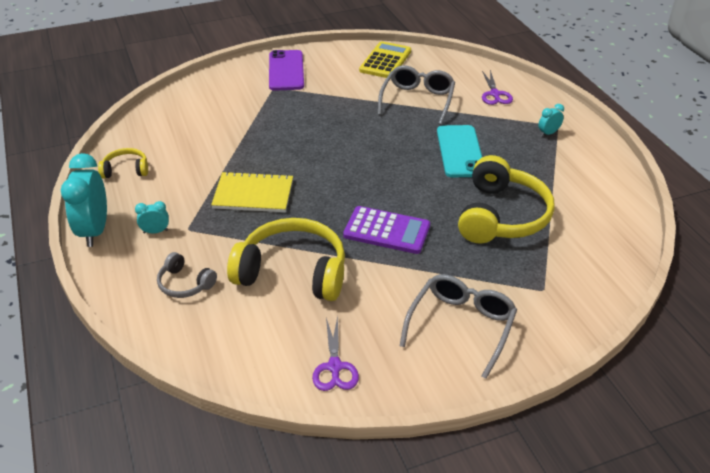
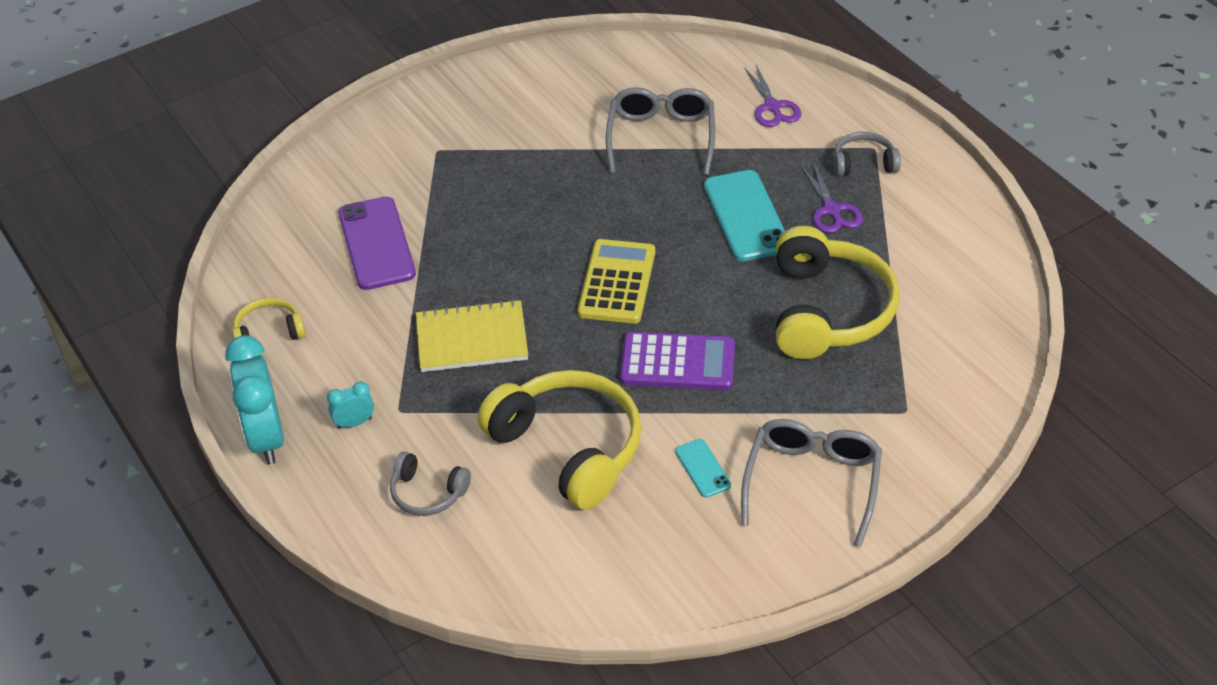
camera: 10 degrees left, 5 degrees up
yellow headphones [227,218,345,301] -> yellow headphones turned 45 degrees clockwise [478,370,642,510]
purple phone [269,50,304,91] -> purple phone moved to [338,196,416,290]
purple scissors [312,316,359,391] -> purple scissors moved to [801,162,863,233]
yellow calculator [359,41,411,78] -> yellow calculator moved to [578,239,655,324]
turquoise clock [538,104,564,136] -> grey headphones [834,132,901,176]
none -> turquoise phone [675,439,731,498]

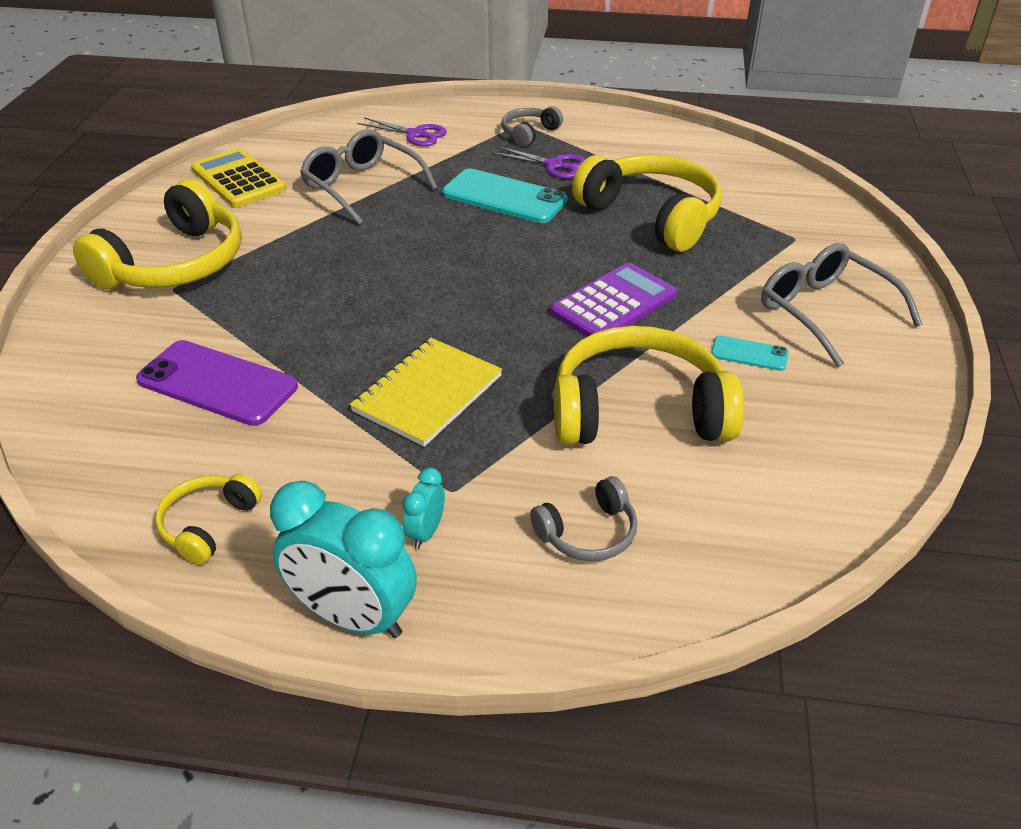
camera: 50 degrees left, 5 degrees down
yellow calculator [578,239,655,324] -> yellow calculator moved to [191,148,286,208]
none -> yellow headphones [73,179,242,290]

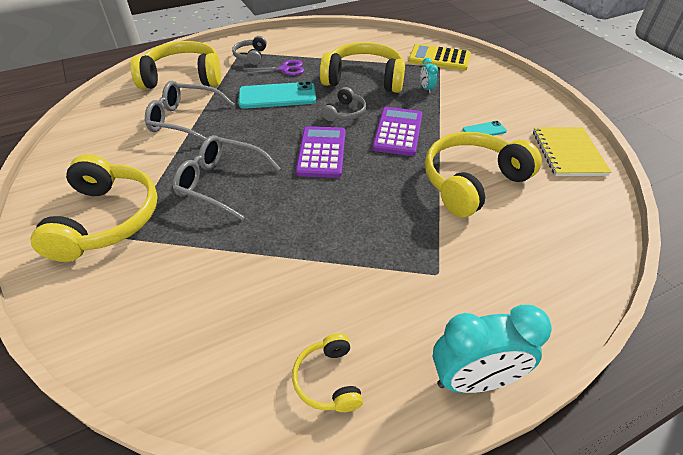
camera: 35 degrees left, 5 degrees up
purple phone [136,340,298,426] -> none
yellow calculator [191,148,286,208] -> yellow calculator moved to [409,44,471,71]
yellow notebook [350,338,502,447] -> yellow notebook moved to [533,127,611,176]
purple scissors [358,117,447,146] -> yellow headphones [130,41,221,89]
turquoise clock [403,468,445,549] -> turquoise clock moved to [420,58,438,94]
grey headphones [530,476,637,561] -> grey headphones moved to [322,87,366,121]
grey glasses [761,243,922,367] -> grey glasses moved to [173,135,281,220]
none -> purple calculator [296,126,345,178]

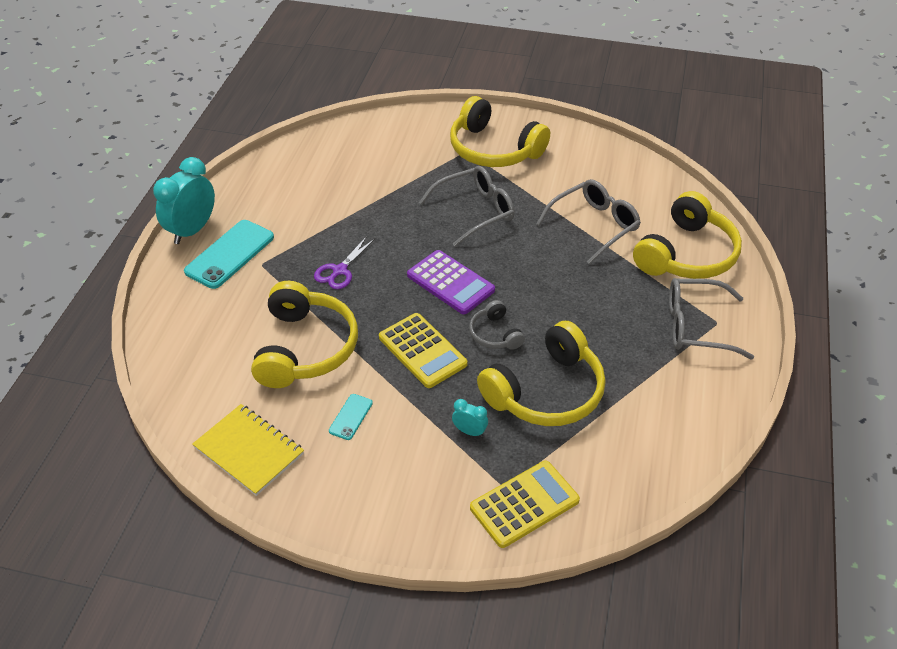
camera: 130 degrees right, 0 degrees up
grey headphones [232,36,267,65] -> grey glasses [669,278,754,359]
turquoise phone [238,81,316,109] -> turquoise phone moved to [184,220,274,289]
purple scissors [242,60,304,75] -> purple scissors moved to [314,236,375,289]
yellow headphones [292,333,363,412] -> none
purple calculator [372,107,423,156] -> yellow calculator [379,313,467,388]

